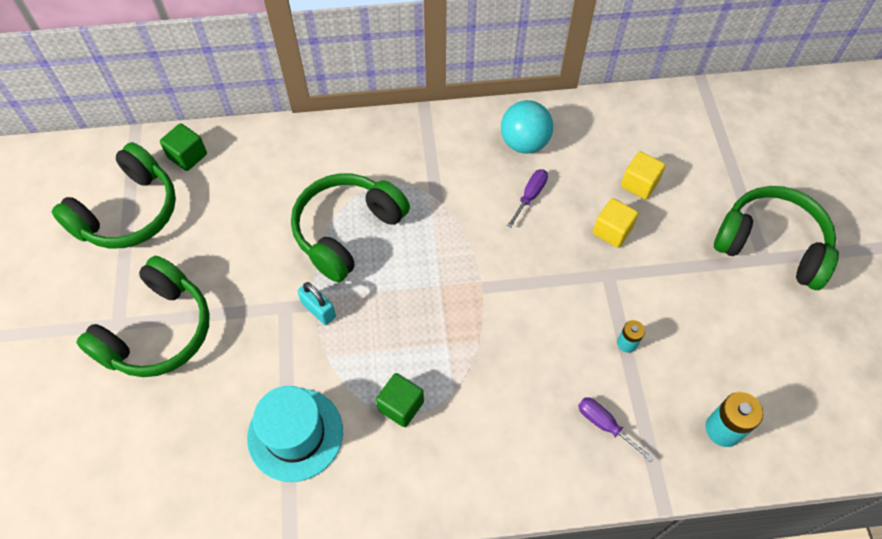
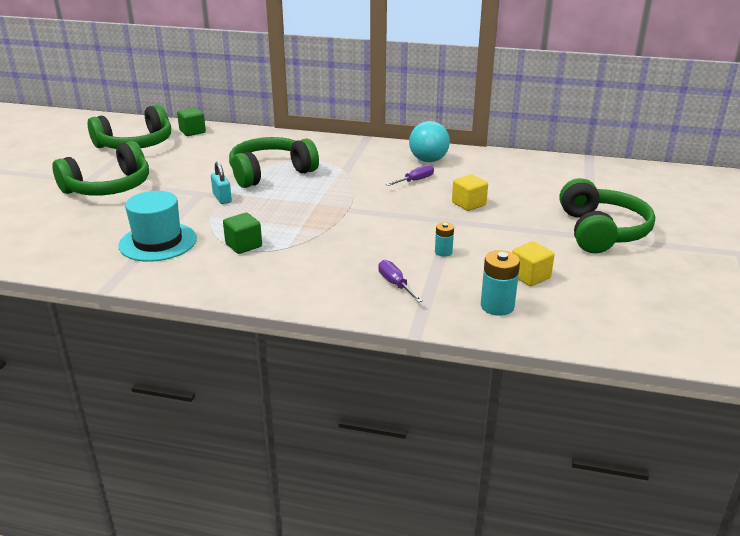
camera: 20 degrees right, 30 degrees down
yellow cube [621,151,666,200] -> yellow cube moved to [512,241,554,286]
green headphones [714,186,839,290] -> green headphones turned 45 degrees clockwise [559,178,655,253]

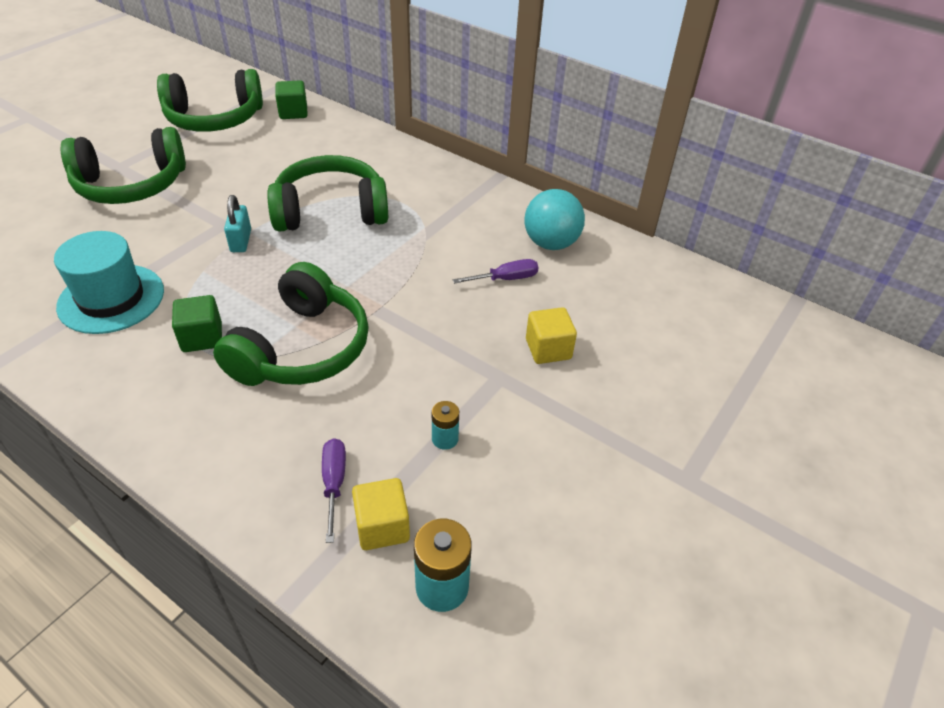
camera: 20 degrees right, 15 degrees up
yellow cube [512,241,554,286] -> yellow cube moved to [352,478,410,550]
green headphones [559,178,655,253] -> green headphones moved to [213,262,369,386]

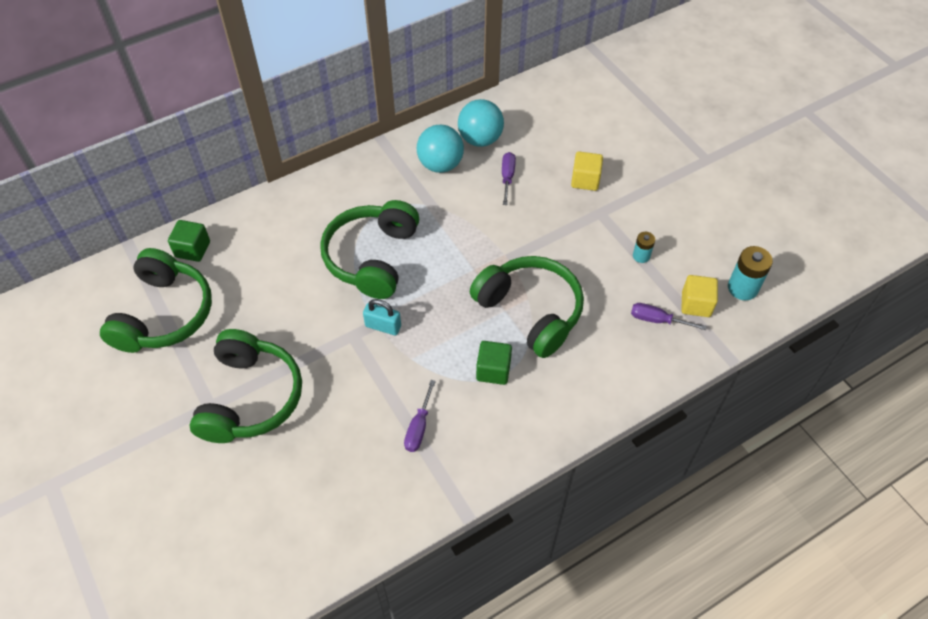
camera: 65 degrees left, 10 degrees up
turquoise hat [54,231,164,334] -> purple screwdriver [404,380,436,452]
none -> turquoise ball [417,125,464,173]

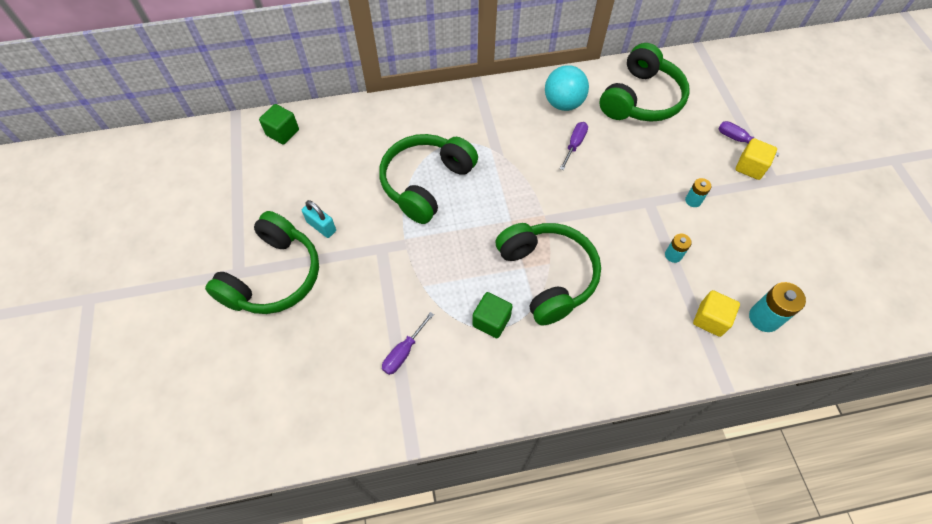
camera: 20 degrees right, 5 degrees up
green headphones [100,248,212,353] -> green headphones moved to [599,43,690,122]
turquoise padlock [363,299,401,335] -> turquoise padlock moved to [302,200,336,238]
turquoise ball [417,125,464,173] -> none
yellow cube [571,152,603,191] -> yellow cube moved to [735,138,777,180]
purple screwdriver [631,303,706,330] -> purple screwdriver moved to [718,121,780,156]
none -> turquoise battery [685,178,712,207]

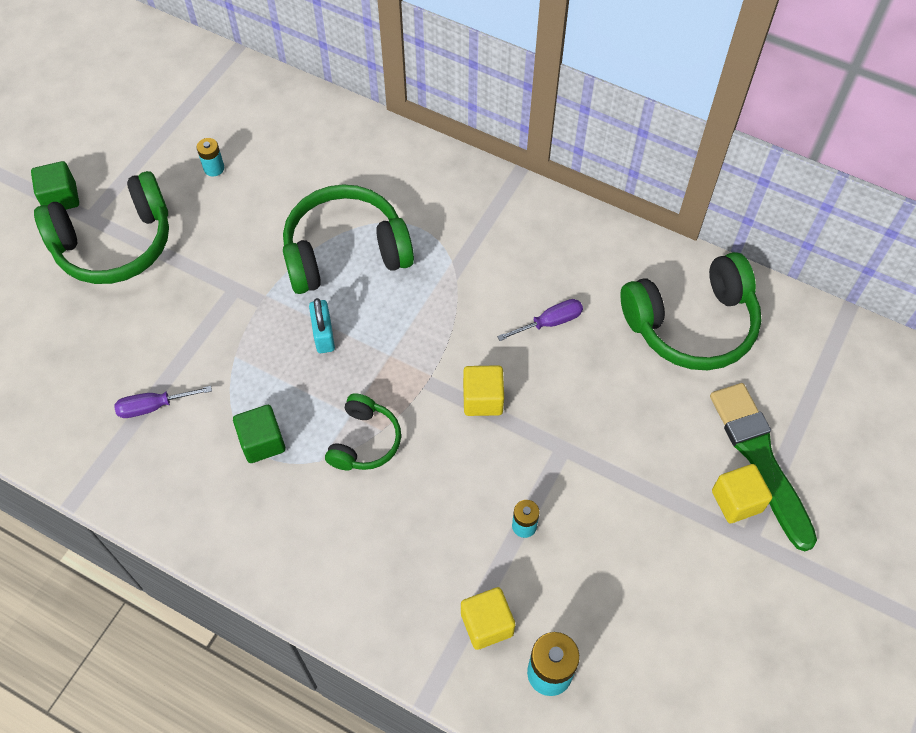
camera: 40 degrees right, 0 degrees up
green cube [259,104,299,145] -> green cube moved to [31,161,79,210]
turquoise padlock [302,200,336,238] -> turquoise padlock moved to [309,298,335,353]
green headphones [496,223,601,326] -> green headphones [325,393,401,470], size x0.55
turquoise ball [545,65,589,111] -> none
turquoise battery [685,178,712,207] -> turquoise battery moved to [197,138,224,176]
purple screwdriver [718,121,780,156] -> green brush [710,383,817,551]
none -> yellow cube [463,365,504,416]

